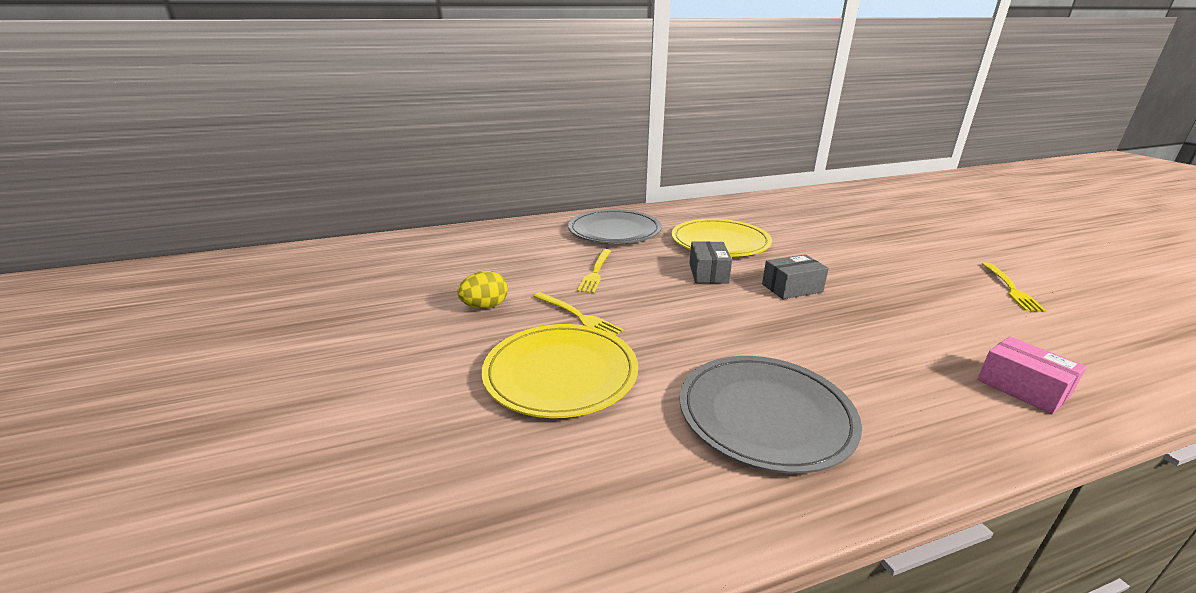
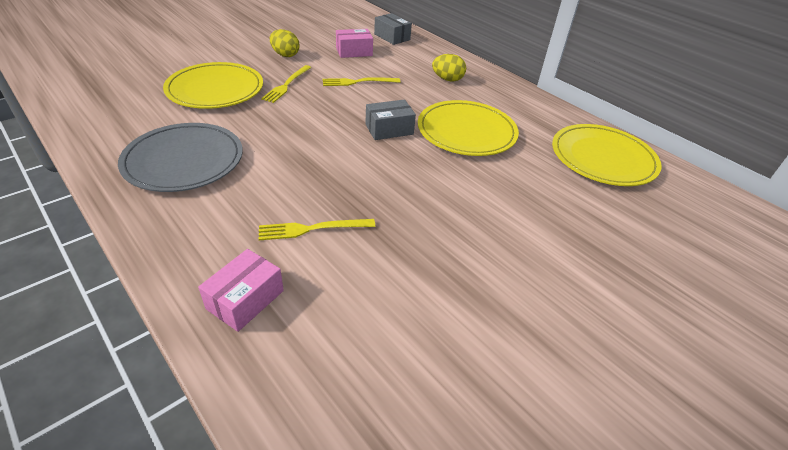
camera: 65 degrees right, 15 degrees up
grey plate [568,209,662,244] -> yellow egg [432,54,466,81]
grey box [762,254,829,299] -> grey box moved to [374,13,412,45]
yellow fork [982,262,1046,312] -> yellow fork moved to [259,219,375,240]
none -> pink box [336,29,373,58]
none -> yellow plate [552,124,662,186]

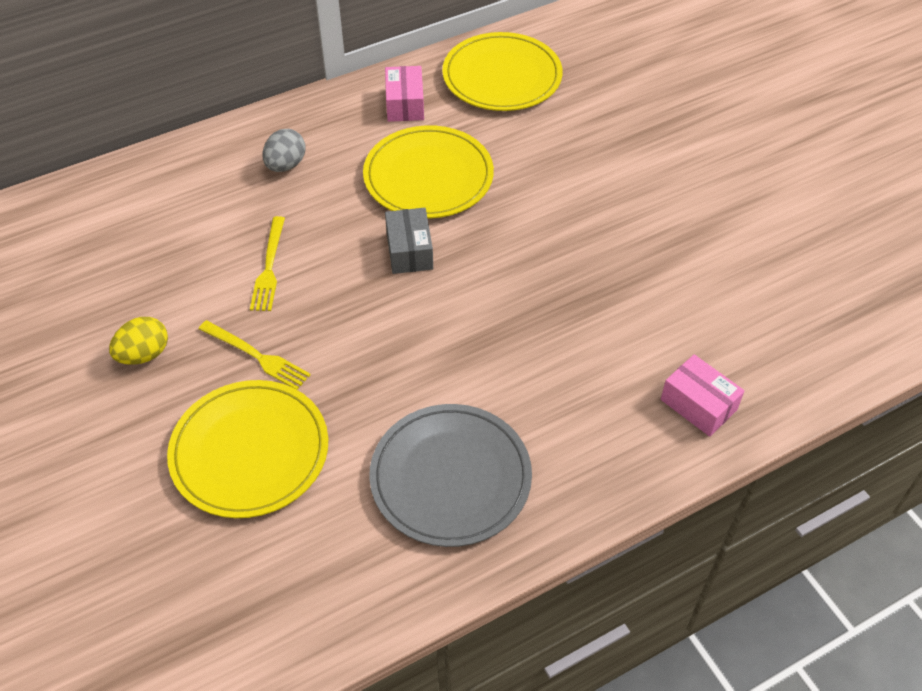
camera: 75 degrees left, 10 degrees up
yellow fork [259,219,375,240] -> none
pink box [336,29,373,58] -> pink box moved to [385,66,424,122]
grey box [374,13,412,45] -> none
yellow egg [432,54,466,81] -> grey egg [262,129,306,172]

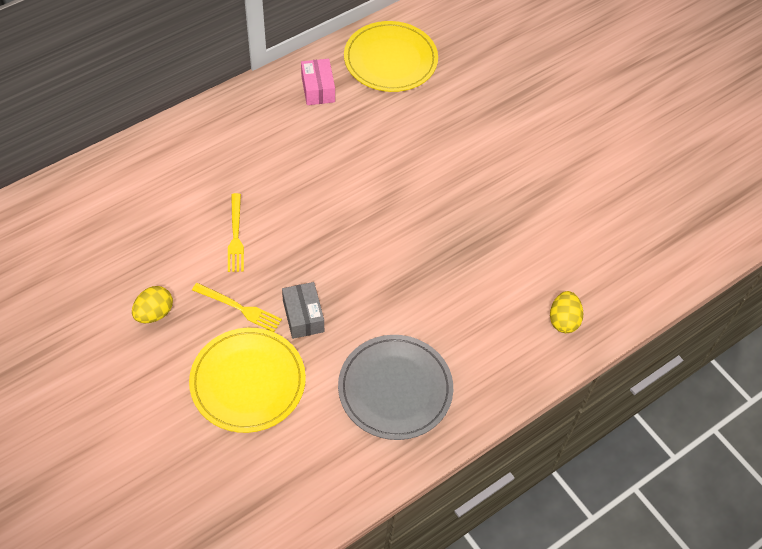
camera: 10 degrees left, 5 degrees up
grey egg [262,129,306,172] -> none
yellow plate [363,125,494,218] -> none
grey box [385,208,433,274] -> grey box moved to [282,282,324,339]
pink box [661,354,745,437] -> yellow egg [550,291,583,333]

